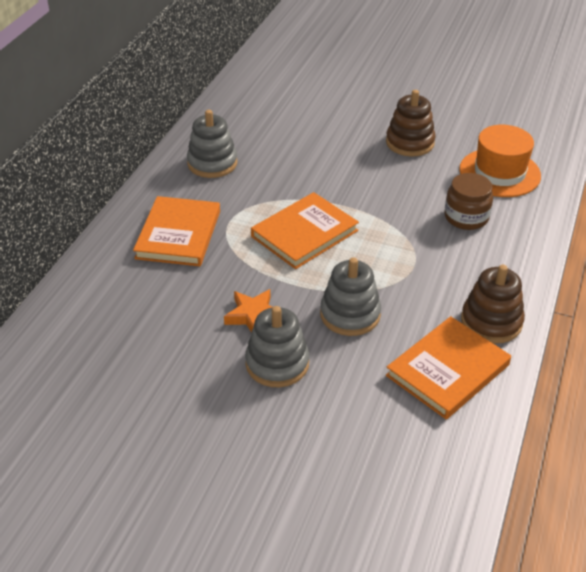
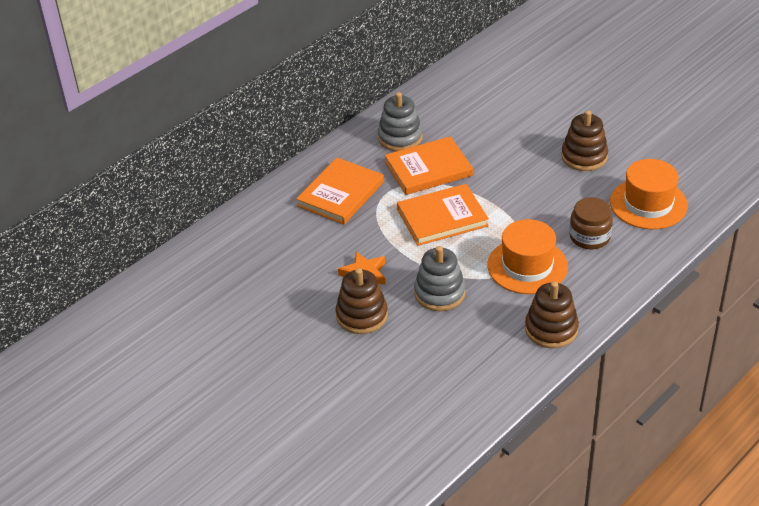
camera: 25 degrees right, 0 degrees up
grey stacking toy [245,306,309,387] -> brown stacking toy [336,268,388,334]
orange book [386,316,511,419] -> orange book moved to [385,136,473,195]
none -> orange hat [487,219,568,294]

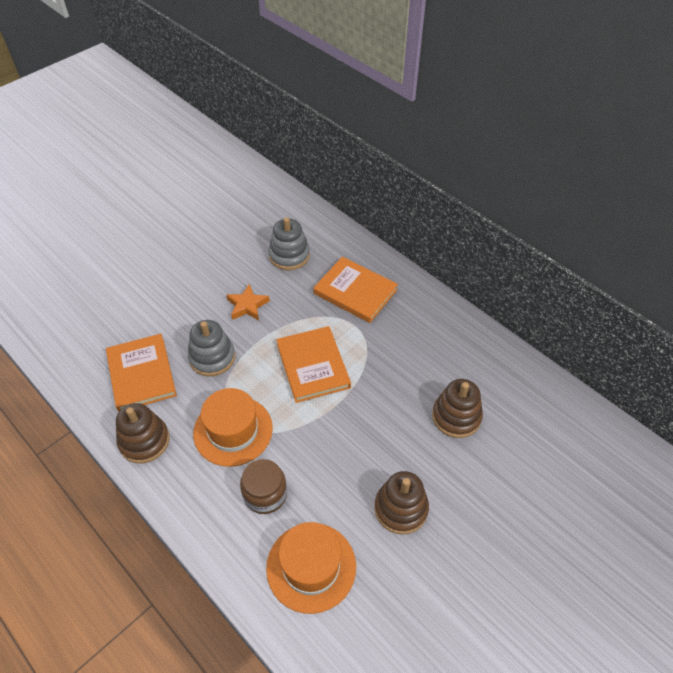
camera: 90 degrees right, 10 degrees up
brown stacking toy [336,268,388,334] -> brown stacking toy moved to [432,379,483,438]
grey stacking toy [378,92,423,151] -> grey stacking toy moved to [268,217,310,270]
orange book [385,136,473,195] -> orange book moved to [106,334,177,412]

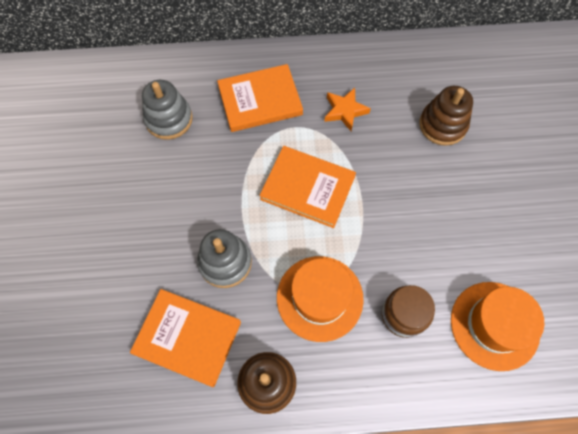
camera: 50 degrees left, 15 degrees up
orange star [226,284,270,320] -> orange star moved to [324,88,371,131]
brown stacking toy [374,471,429,534] -> none

